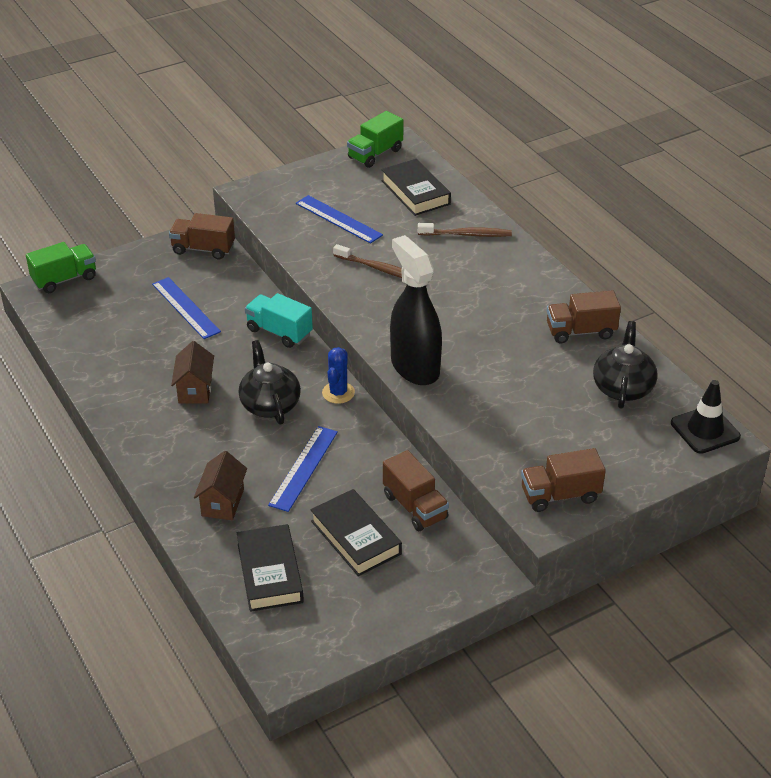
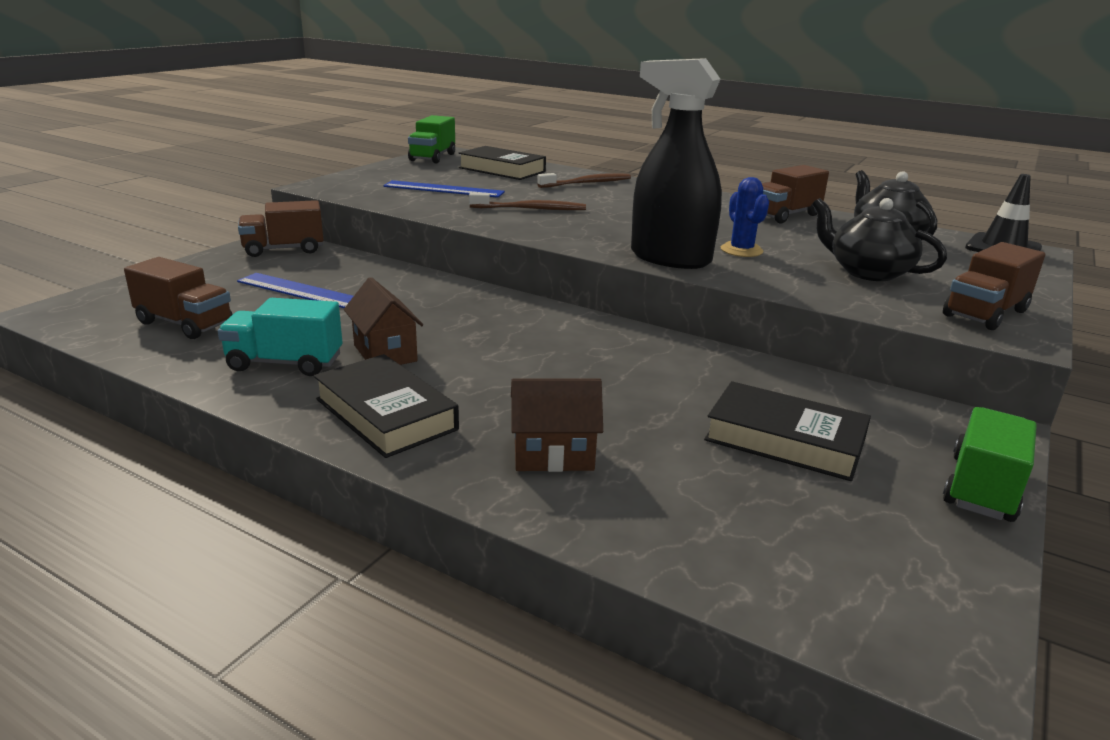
camera: 30 degrees left, 15 degrees down
green truck [26,242,96,293] -> green truck moved to [943,407,1037,522]
brown house [194,451,247,520] -> brown house turned 75 degrees counterclockwise [511,378,603,472]
black book [237,524,304,612] -> black book moved to [314,354,459,458]
black teapot [239,340,301,424] -> black teapot moved to [812,198,947,281]
turquoise truck [245,293,313,348] -> turquoise truck moved to [218,298,342,376]
blue ruler [268,426,338,512] -> none
blue cactus [322,347,355,404] -> blue cactus moved to [721,177,769,257]
brown truck [383,450,449,531] -> brown truck moved to [124,257,233,339]

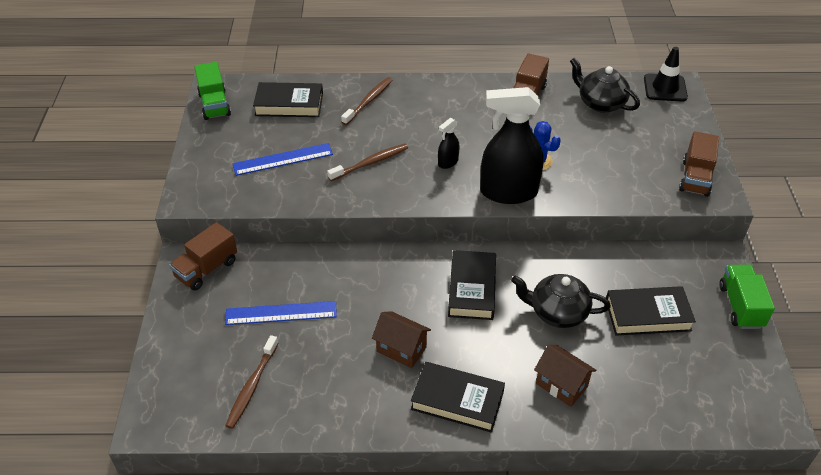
camera: 30 degrees left, 20 degrees up
brown truck [124,257,233,339] -> brown toothbrush [225,335,278,429]
turquoise truck [218,298,342,376] -> none
brown house [511,378,603,472] -> brown house turned 75 degrees clockwise [534,345,597,407]
black teapot [812,198,947,281] -> black teapot moved to [511,274,611,328]
none -> black spray bottle [438,118,460,169]
none -> black book [448,250,496,320]

